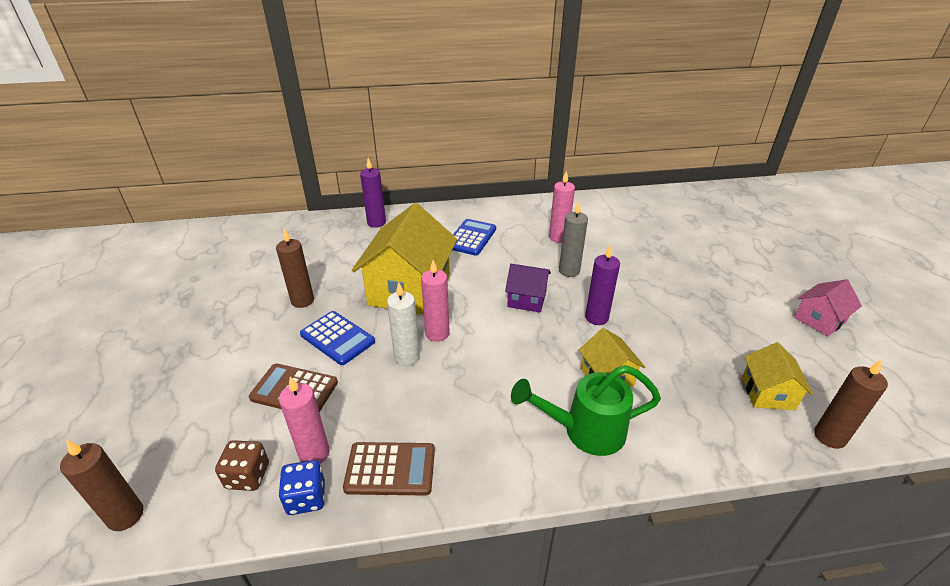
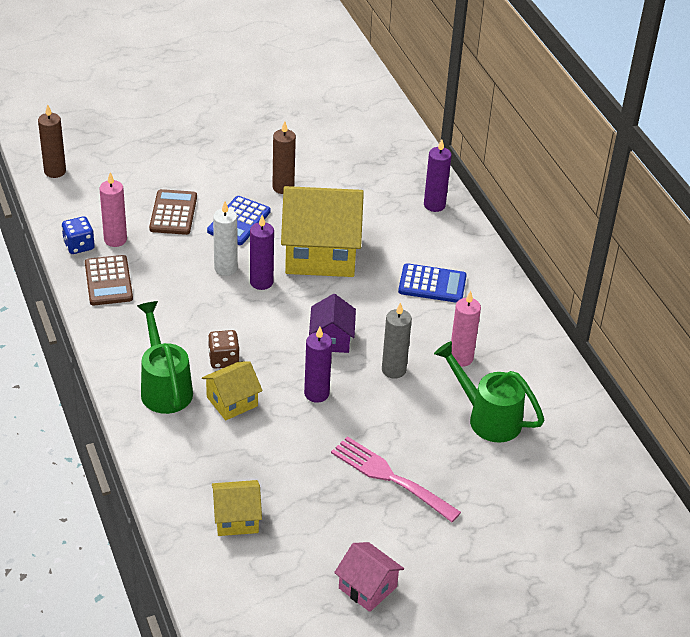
camera: 75 degrees right, 5 degrees up
brown dice [215,440,269,491] -> brown dice moved to [208,330,240,369]
pink candle [421,260,450,342] -> purple candle [250,215,274,290]
brown candle [814,360,888,449] -> none
none -> pink fork [331,436,461,522]
none -> green watering can [434,341,545,443]

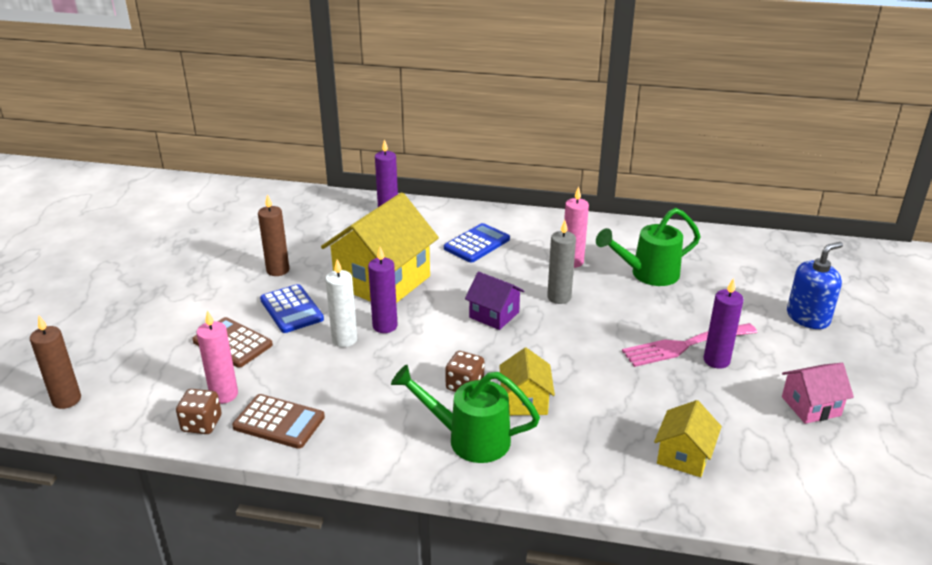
camera: 55 degrees left, 10 degrees down
blue dice [62,216,95,254] -> brown dice [176,389,221,434]
purple candle [304,326,332,403] -> purple candle moved to [703,278,744,369]
none -> blue soap dispenser [787,242,843,329]

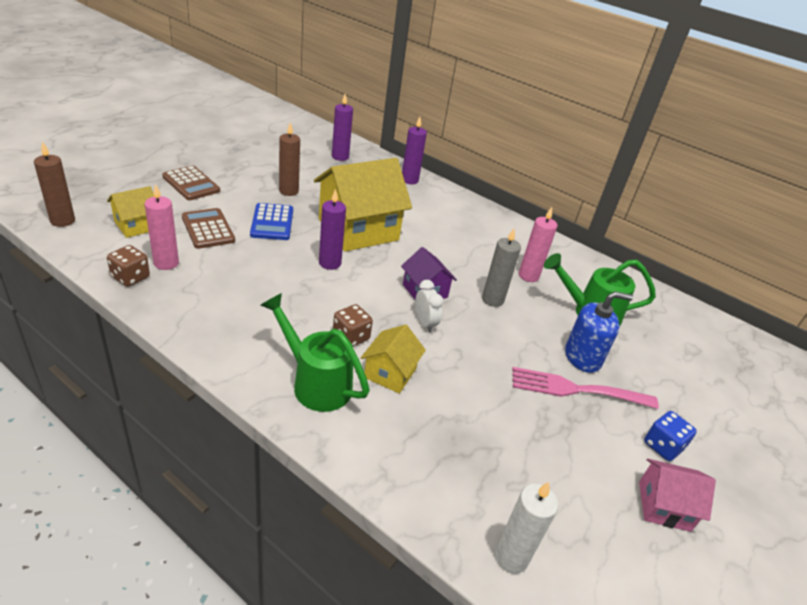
camera: 20 degrees right, 5 degrees up
brown calculator [232,394,325,449] -> brown calculator moved to [162,166,220,200]
white candle [325,259,357,347] -> white candle moved to [495,482,558,574]
blue calculator [444,223,510,263] -> none
yellow house [654,400,722,477] -> yellow house moved to [107,186,154,238]
purple candle [703,278,744,369] -> purple candle moved to [332,94,353,161]
blue soap dispenser [787,242,843,329] -> blue soap dispenser moved to [565,291,633,373]
none -> white clock [415,280,443,333]
none -> blue dice [644,411,697,461]

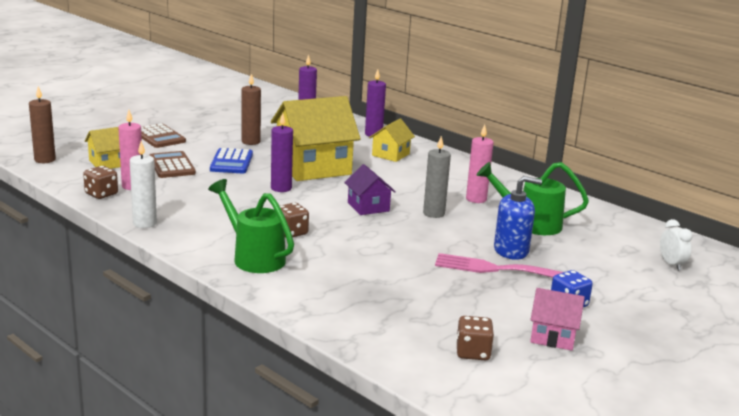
camera: 10 degrees right, 15 degrees down
yellow house [361,324,426,394] -> yellow house moved to [369,118,415,162]
white clock [415,280,443,333] -> white clock moved to [660,219,693,271]
white candle [495,482,558,574] -> white candle moved to [130,141,157,228]
none -> brown dice [456,316,494,360]

